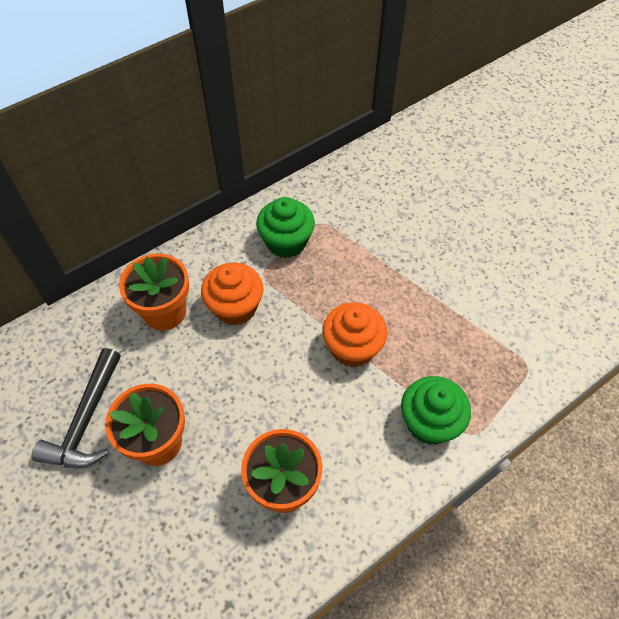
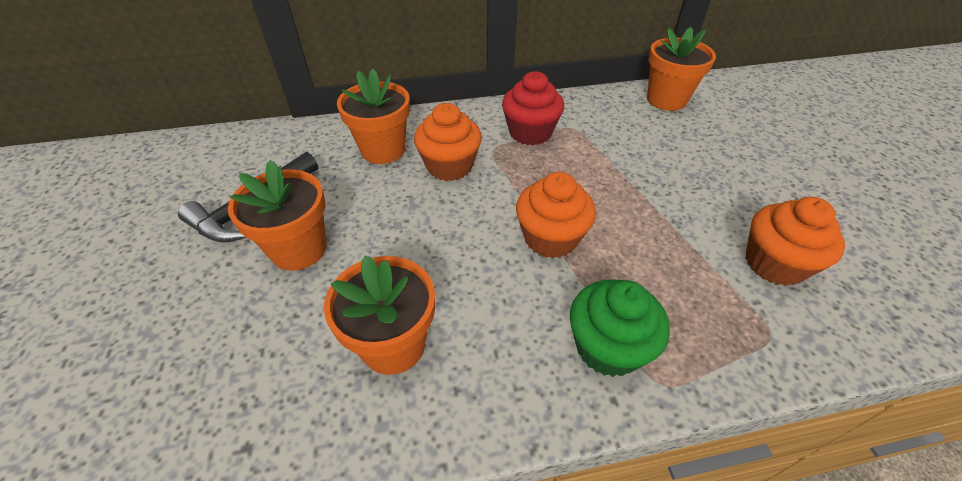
camera: 25 degrees right, 10 degrees down
green cupcake [256,197,315,258] -> red cupcake [502,71,565,145]
none -> orange flower pot [647,27,716,111]
none -> orange cupcake [746,197,845,286]

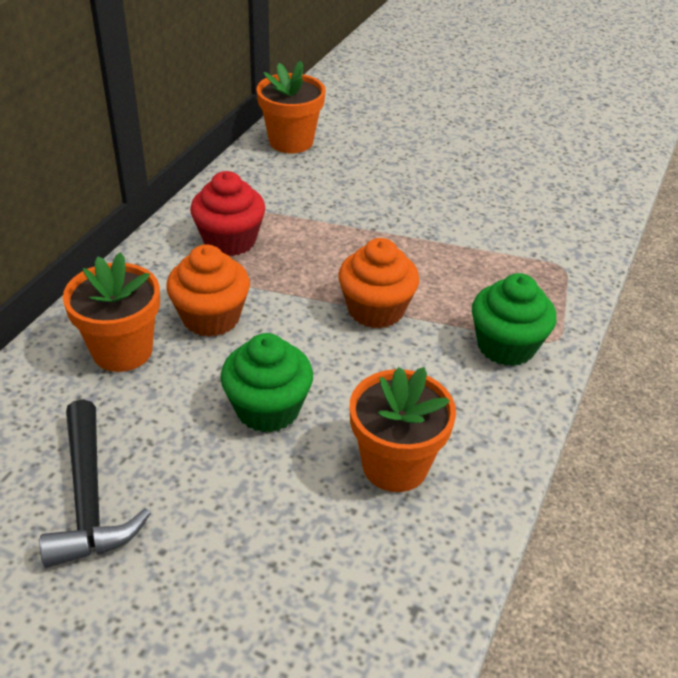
camera: 55 degrees left, 5 degrees down
orange flower pot [228,160,326,271] -> none
orange cupcake [746,197,845,286] -> none
none -> green cupcake [221,333,313,432]

